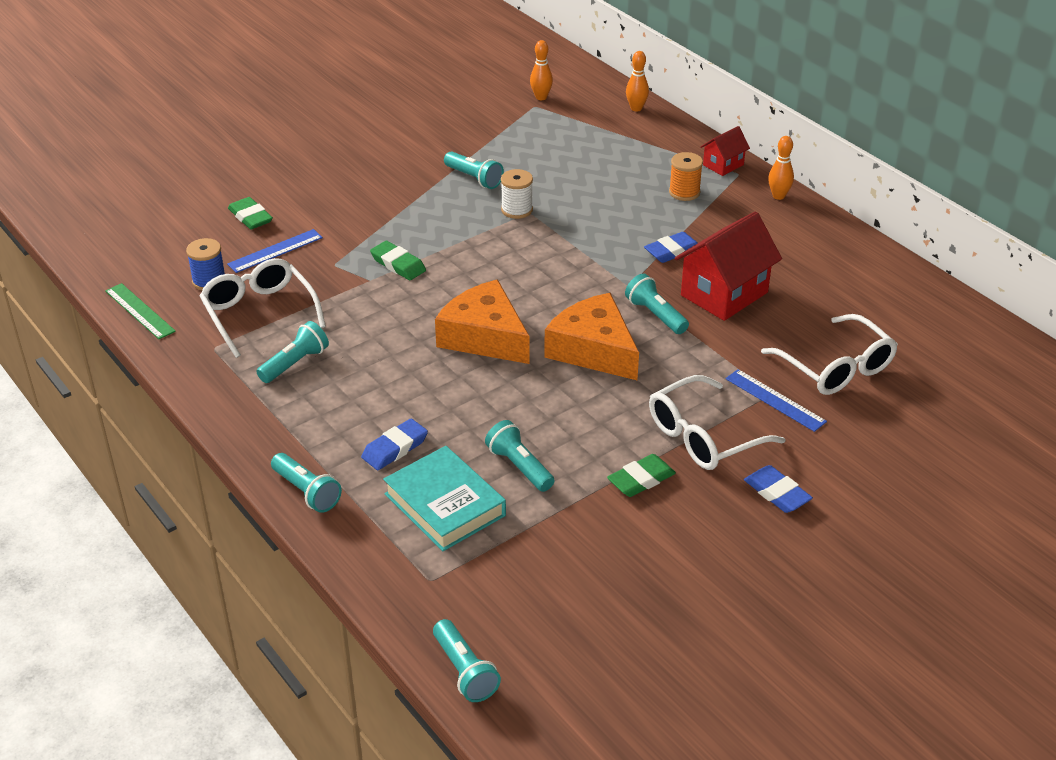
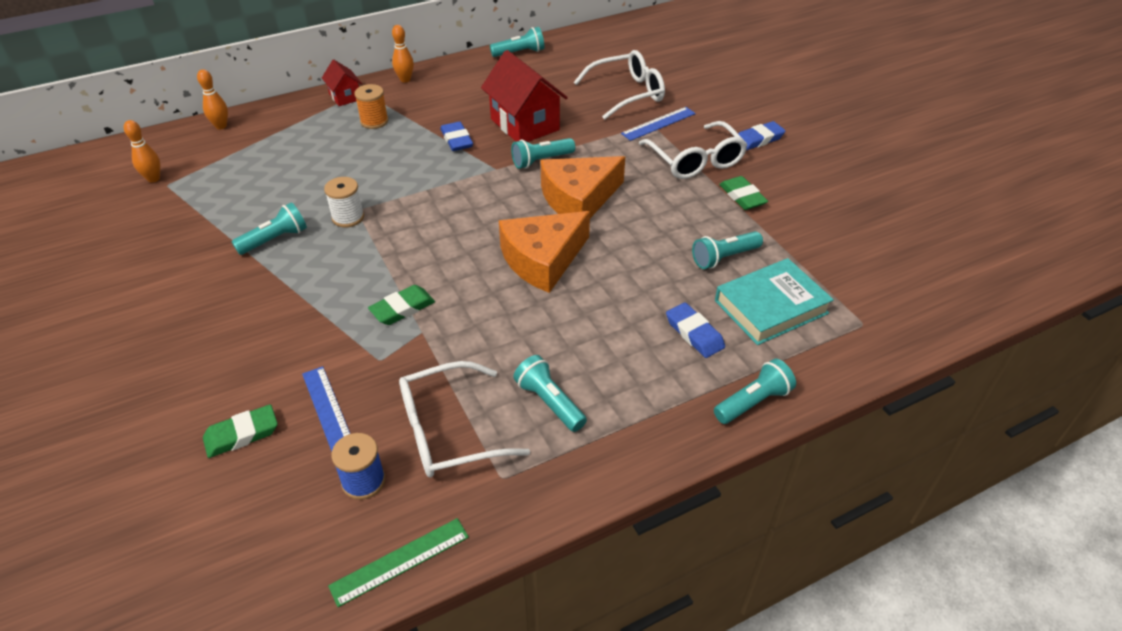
camera: 80 degrees left, 5 degrees up
turquoise flashlight [433,619,501,702] -> turquoise flashlight moved to [490,27,545,57]

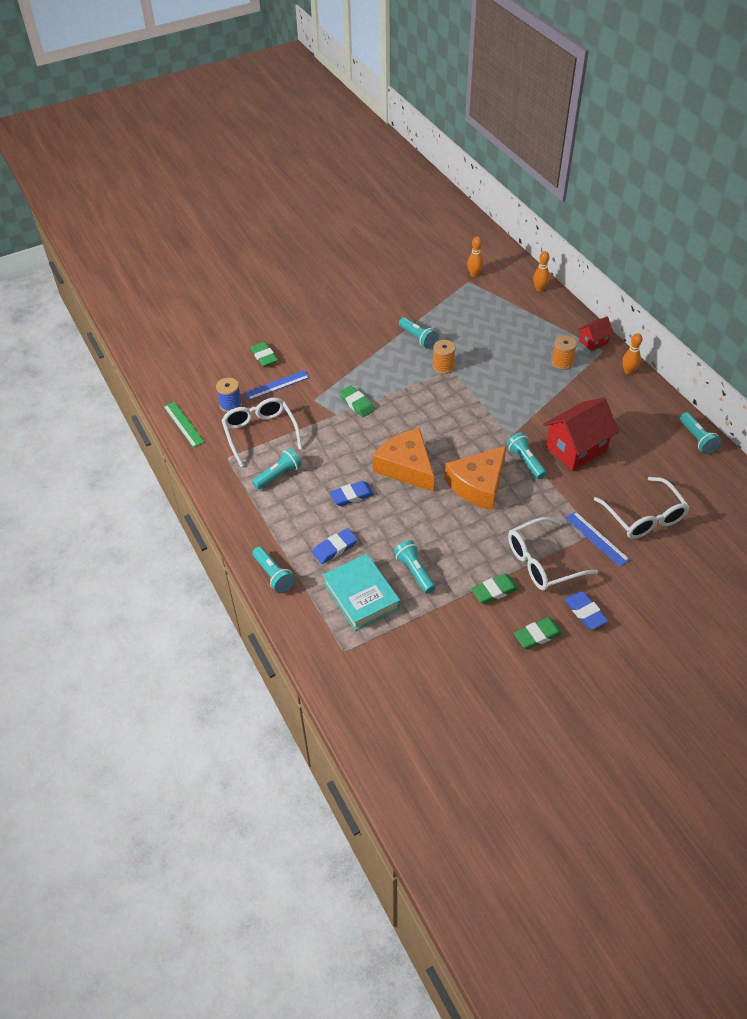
camera: 90 degrees right, 5 degrees up
white spool [324,177,364,227] -> orange spool [433,340,456,374]
blue eraser [440,121,473,151] -> blue eraser moved to [329,481,374,506]
orange cheese [541,156,625,218] -> orange cheese turned 105 degrees counterclockwise [445,446,506,511]
none -> green eraser [514,617,563,649]

